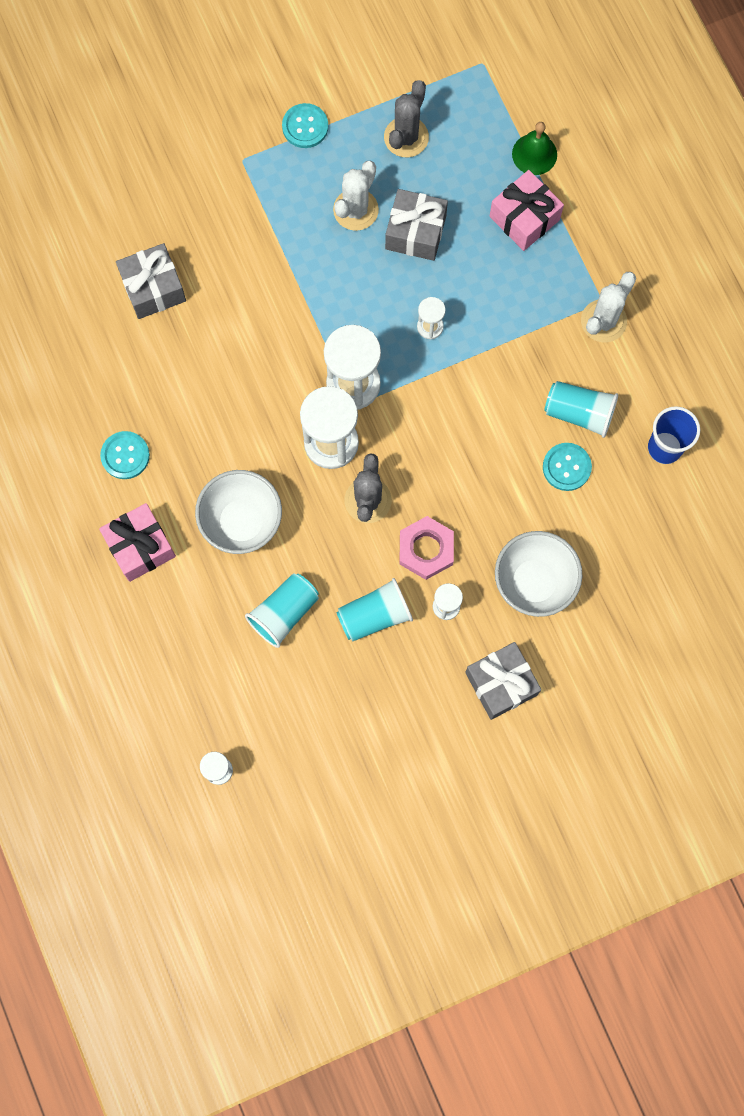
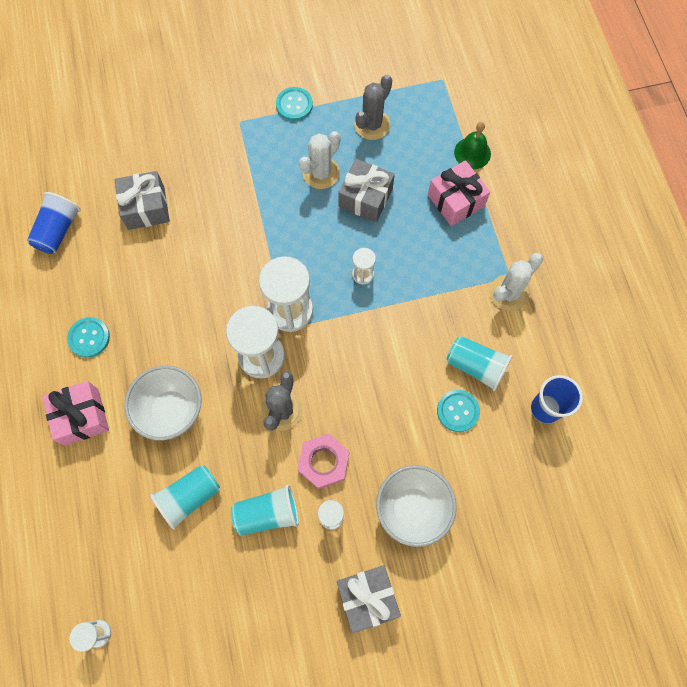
camera: 10 degrees right, 5 degrees down
none -> blue cup [27,192,81,254]

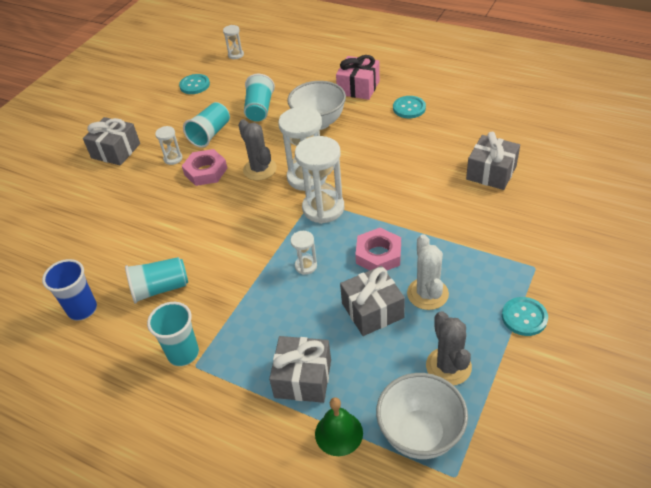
camera: 135 degrees right, 25 degrees down
blue cup [27,192,81,254] -> none
white bowl [376,465,457,547] -> white bowl moved to [376,373,468,459]
pink gift [428,160,490,226] -> grey gift [269,336,331,403]
turquoise button [437,390,480,432] -> turquoise button moved to [179,74,210,94]
white cactus [489,253,543,311] -> turquoise cup [147,302,199,366]
none -> pink nut [355,228,401,271]

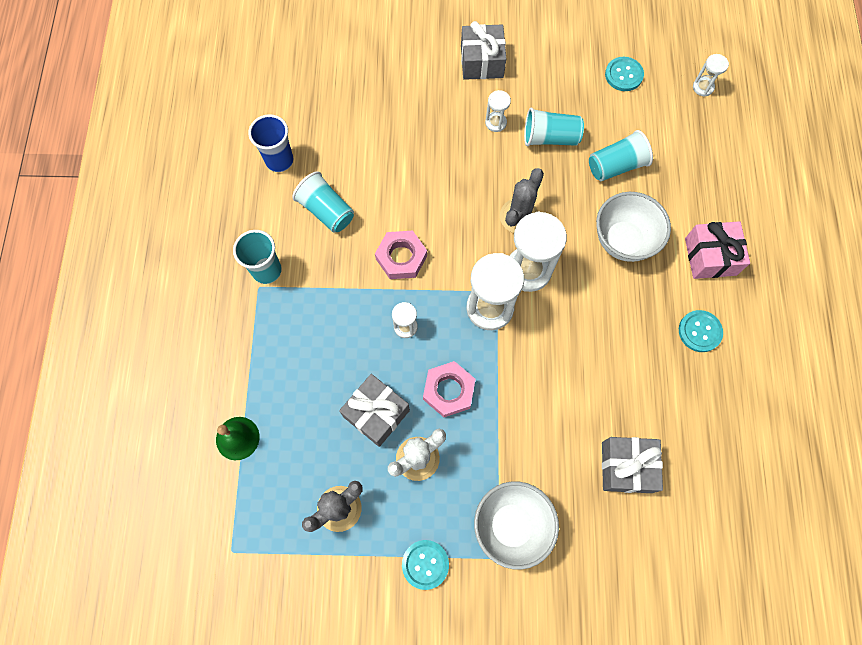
camera: 60 degrees right, 25 degrees up
pink nut [182,149,227,186] -> pink nut moved to [375,231,427,279]
grey gift [269,336,331,403] -> none
white bowl [376,373,468,459] -> white bowl moved to [474,481,559,570]

